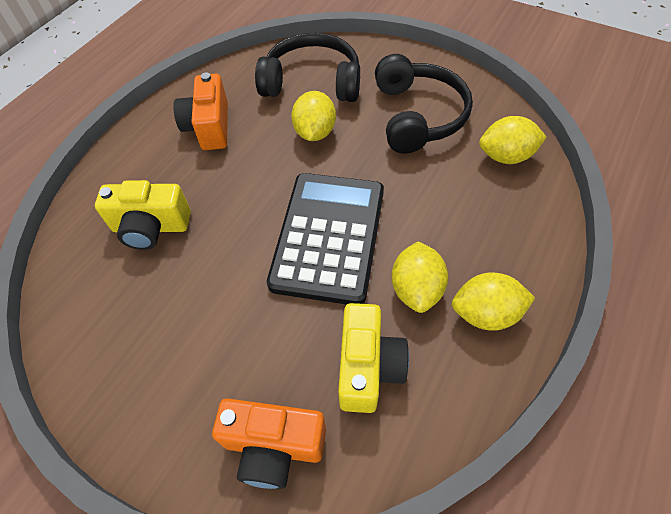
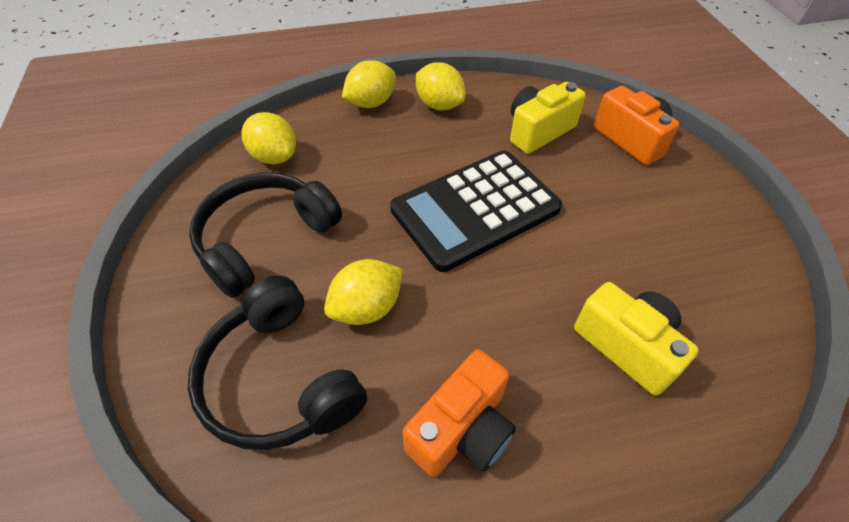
camera: 135 degrees left, 5 degrees down
yellow lemon [391,242,448,313] -> yellow lemon moved to [342,60,396,108]

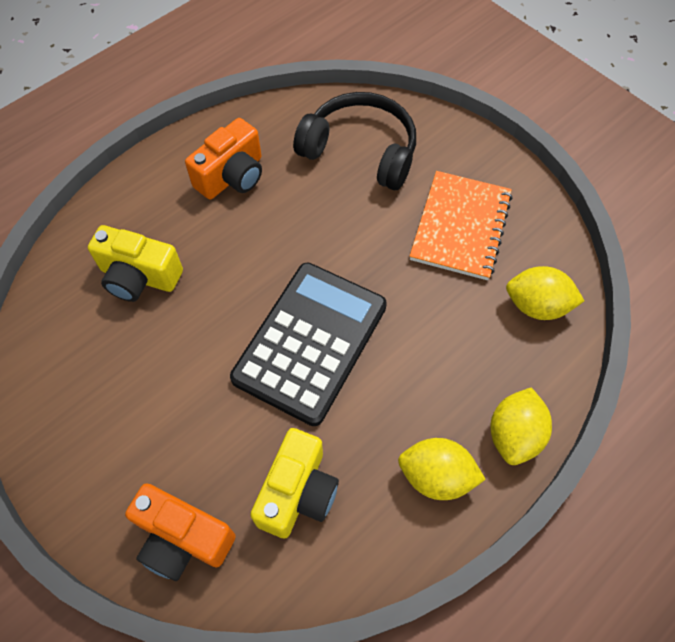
camera: 150 degrees right, 10 degrees up
black headphones [189,172,342,298] -> orange notebook [410,171,512,280]
yellow lemon [324,259,403,325] -> none
orange camera [403,350,516,477] -> orange camera turned 150 degrees counterclockwise [185,118,262,199]

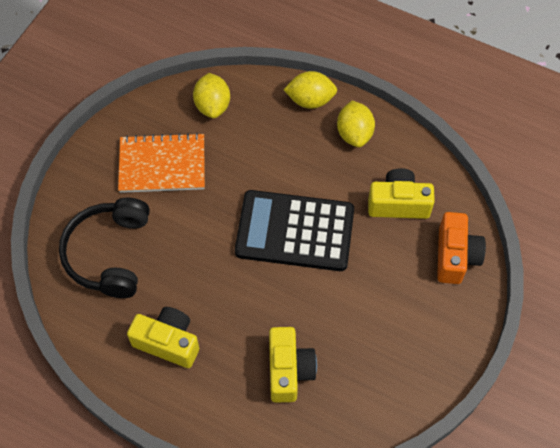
camera: 110 degrees left, 0 degrees up
orange camera [185,118,262,199] -> yellow camera [127,307,199,368]

